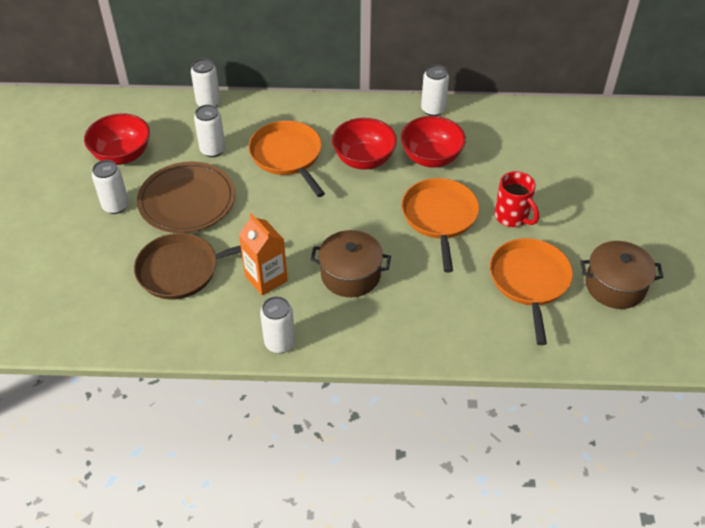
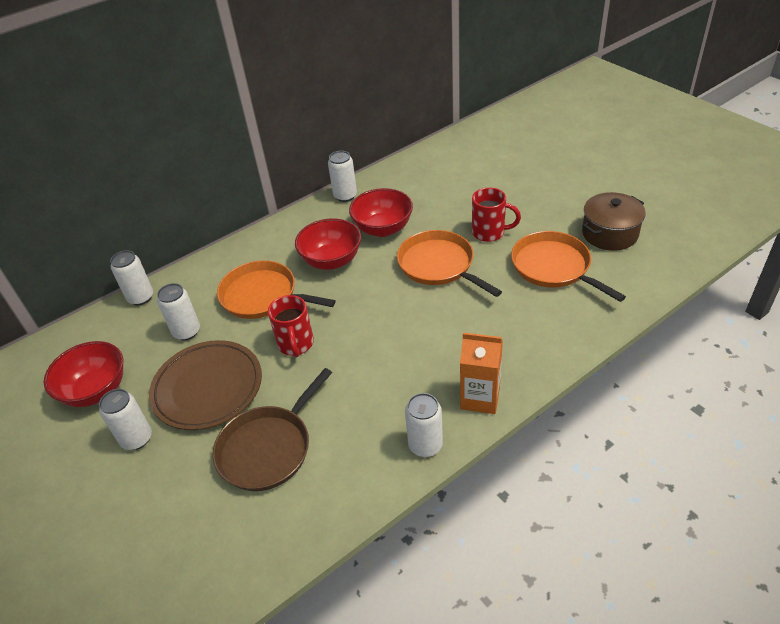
camera: 35 degrees left, 5 degrees down
orange carton [239,213,288,295] -> orange carton moved to [460,333,503,414]
brown pot [310,230,391,297] -> none
none -> red mug [268,295,314,357]

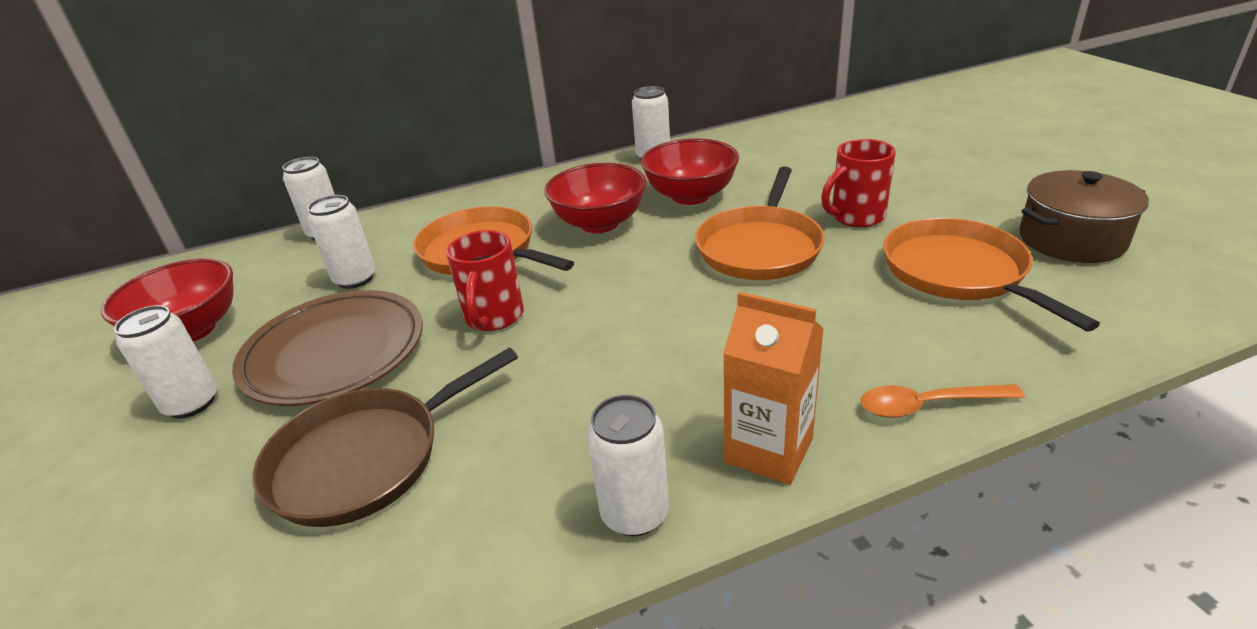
camera: 15 degrees right, 10 degrees down
orange pan [397,230,502,297] -> orange pan turned 135 degrees counterclockwise [695,167,825,280]
red mug [472,188,521,242] -> red mug turned 120 degrees clockwise [821,139,896,227]
none -> orange spoon [861,384,1025,418]

